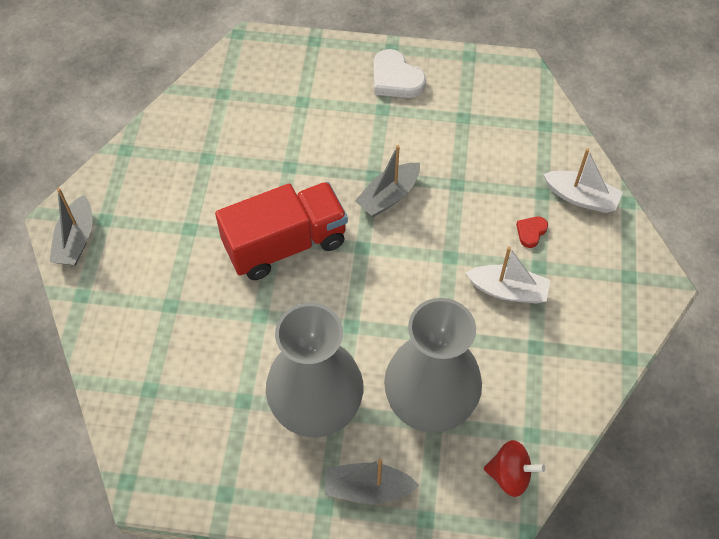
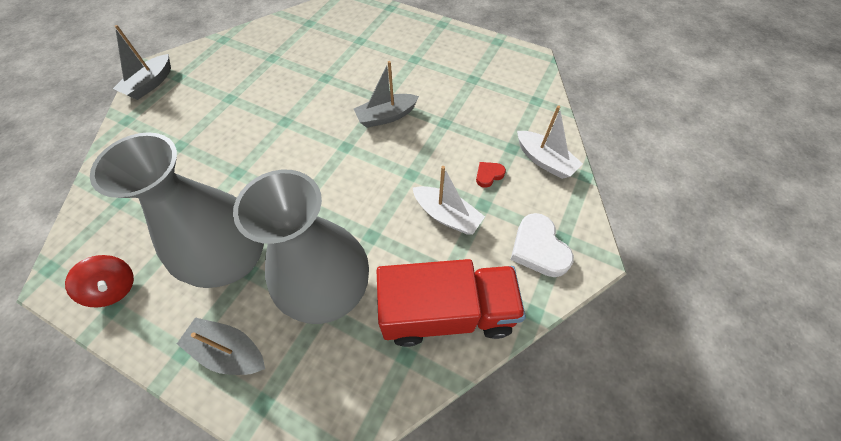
camera: 20 degrees right, 0 degrees up
red truck [215,182,348,280] -> red truck moved to [376,259,526,347]
white heart [374,49,426,98] -> white heart moved to [511,213,574,277]
red spinning top [484,440,545,497] -> red spinning top moved to [65,255,134,307]

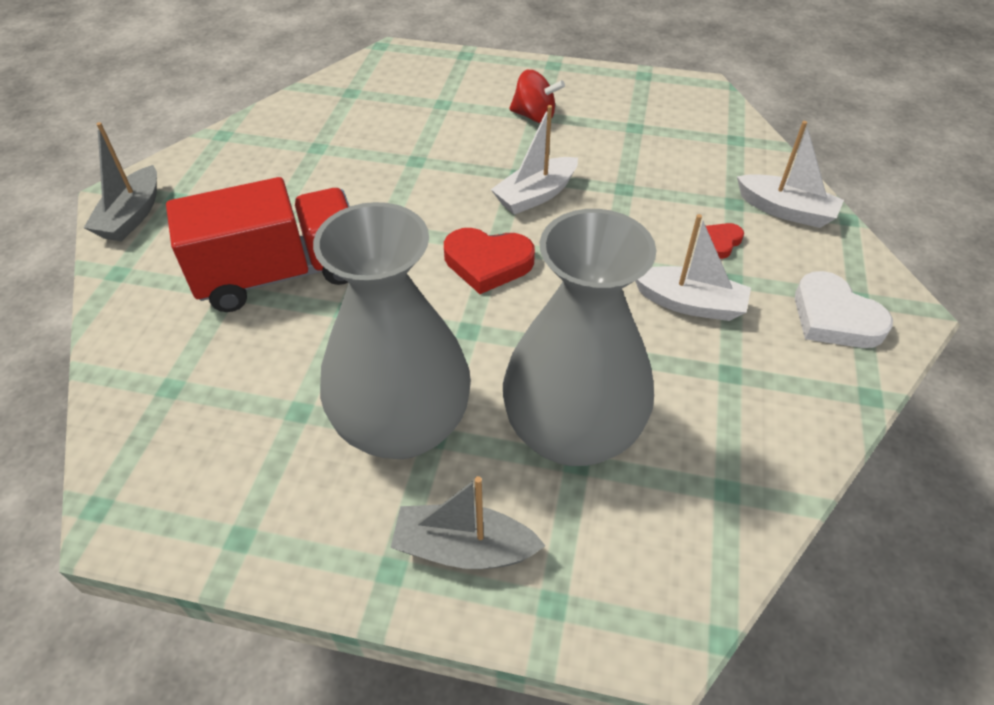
camera: 15 degrees left, 10 degrees down
red spinning top [65,255,134,307] -> red spinning top moved to [509,70,565,123]
grey boat [354,61,419,128] -> white boat [491,105,578,215]
red truck [376,259,526,347] -> red truck moved to [166,177,350,312]
none -> red heart [444,228,535,294]

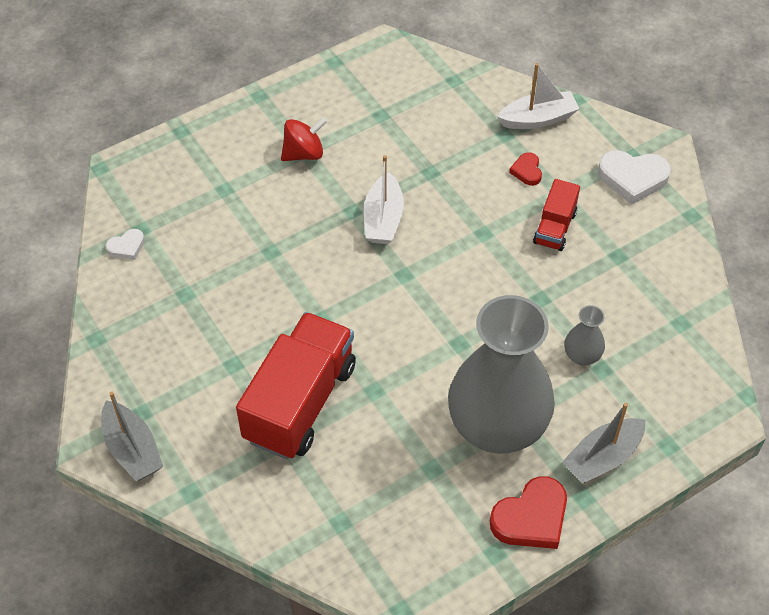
camera: 45 degrees left, 5 degrees up
red heart [444,228,535,294] -> red heart moved to [490,476,567,549]
grey vase [503,209,656,466] -> grey vase [565,305,605,365], size x0.40
white boat [635,214,751,321] -> red truck [533,179,580,251]
none -> white heart [106,229,145,260]

